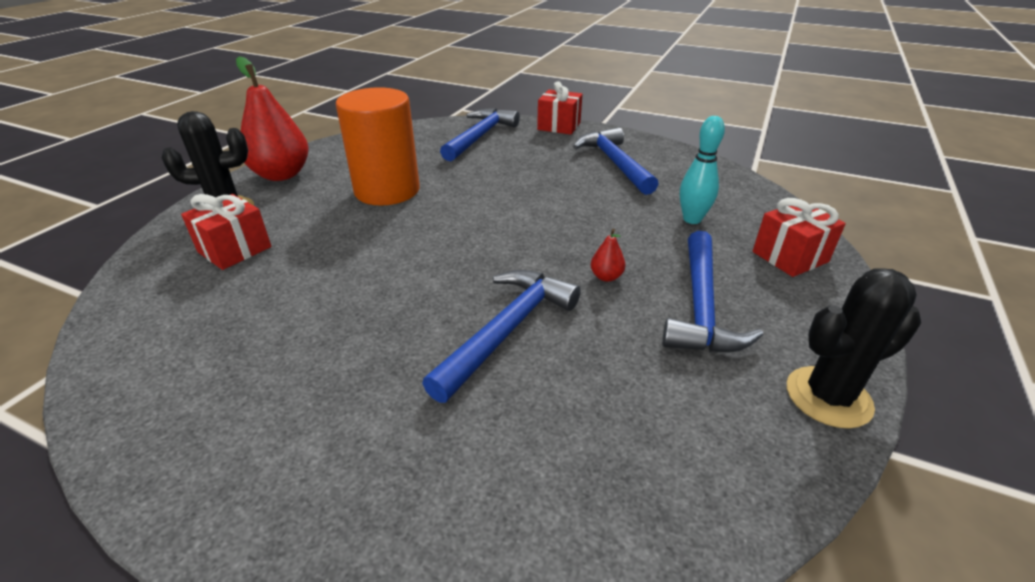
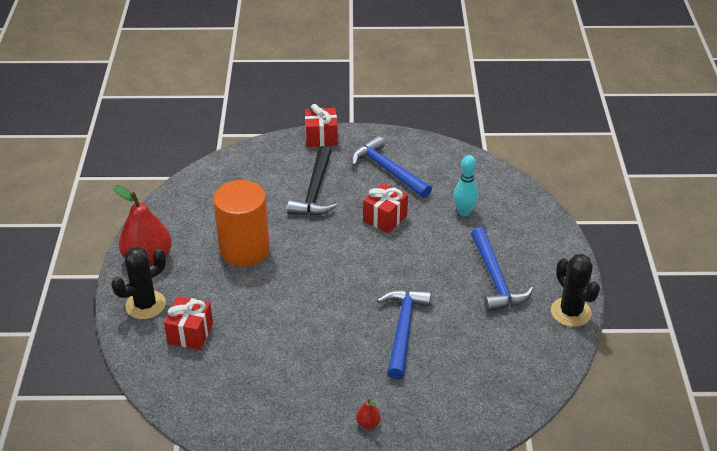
camera: 25 degrees left, 5 degrees up
blue hammer [440,108,520,161] -> none
red pear [591,229,626,282] -> red pear moved to [356,399,381,429]
red gift [752,198,846,277] -> red gift moved to [363,183,408,233]
black cactus [787,268,921,429] -> black cactus turned 75 degrees counterclockwise [551,254,600,327]
none -> black hammer [287,146,338,216]

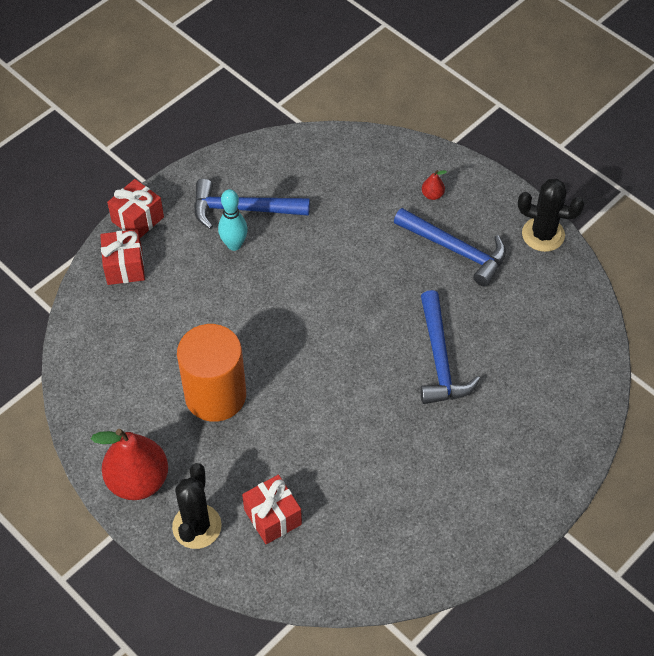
camera: 45 degrees left, 15 degrees up
black hammer [287,146,338,216] -> none
red pear [356,399,381,429] -> red pear moved to [422,170,447,200]
red gift [363,183,408,233] -> red gift moved to [100,229,145,285]
blue hammer [377,289,431,380] -> blue hammer turned 150 degrees counterclockwise [420,290,480,404]
turquoise bowling pin [453,155,478,217] -> turquoise bowling pin moved to [218,189,248,251]

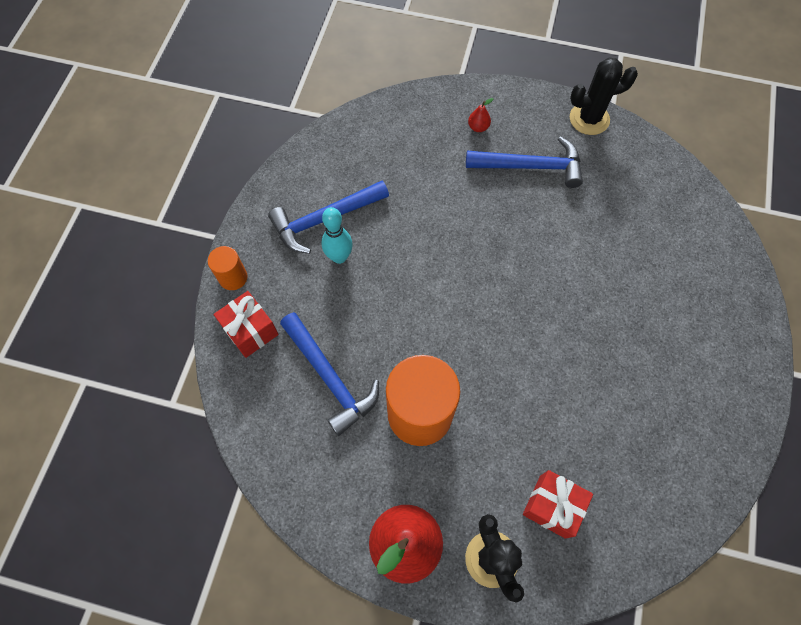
camera: 30 degrees left, 10 degrees up
red gift [107,179,164,238] -> orange cylinder [208,246,247,290]
blue hammer [420,290,480,404] -> blue hammer moved to [280,312,379,436]

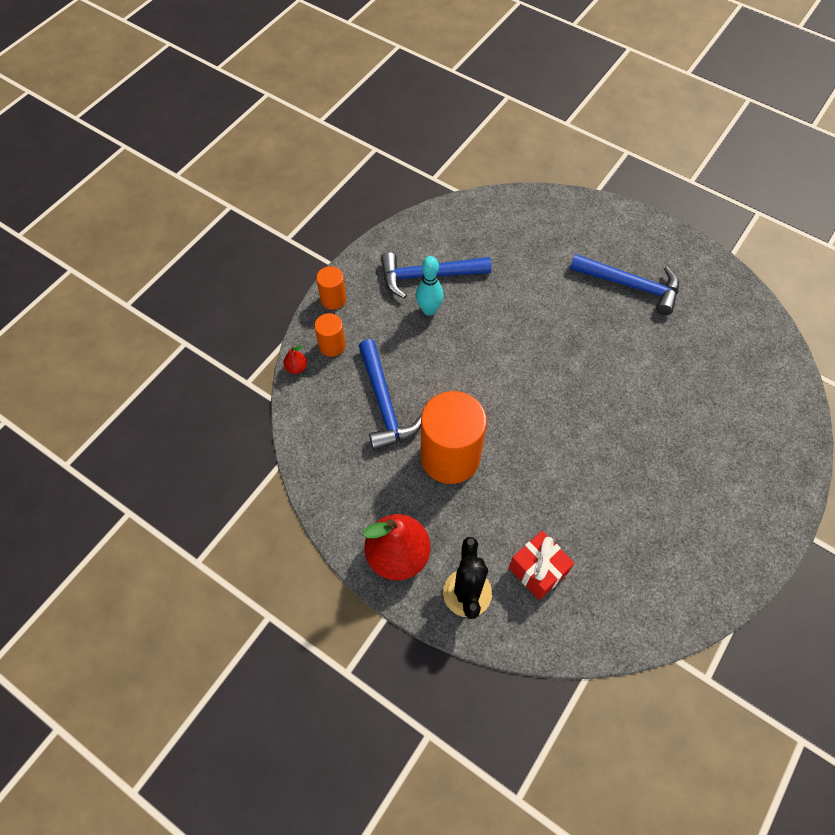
camera: 20 degrees right, 5 degrees down
red gift [213,291,279,358] -> orange cylinder [315,313,346,357]
red pear [468,98,494,132] -> red pear moved to [283,345,307,374]
black cactus [570,57,638,135] -> none

